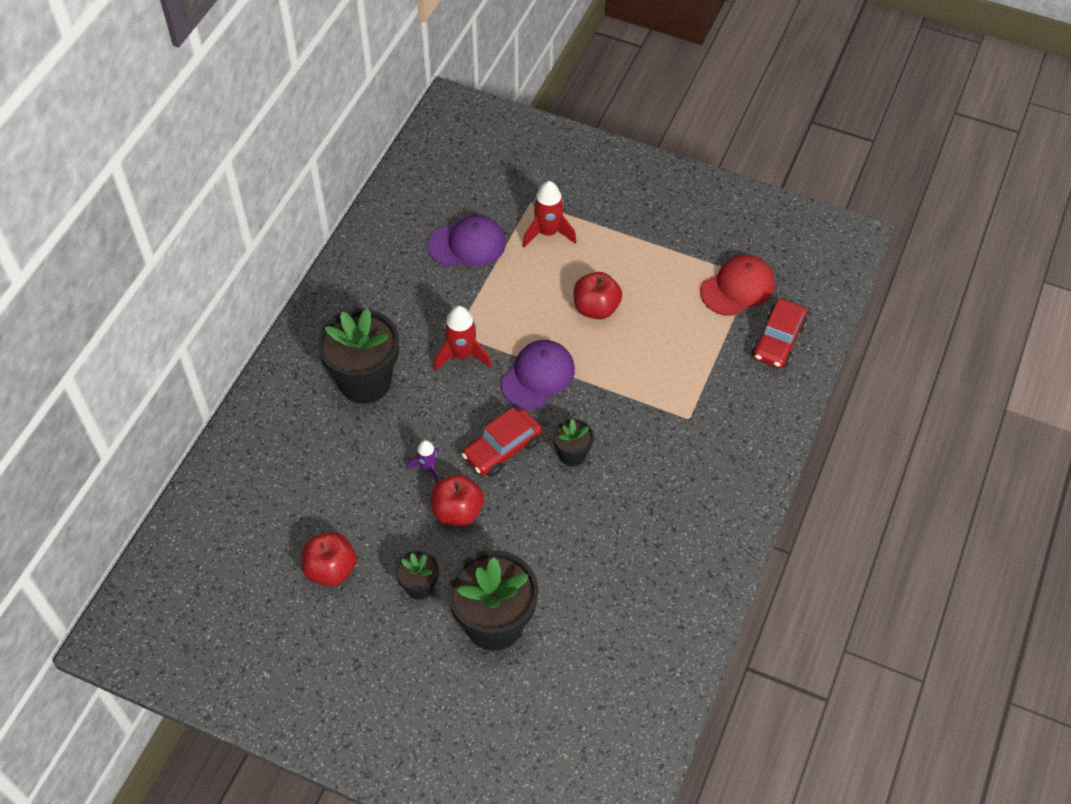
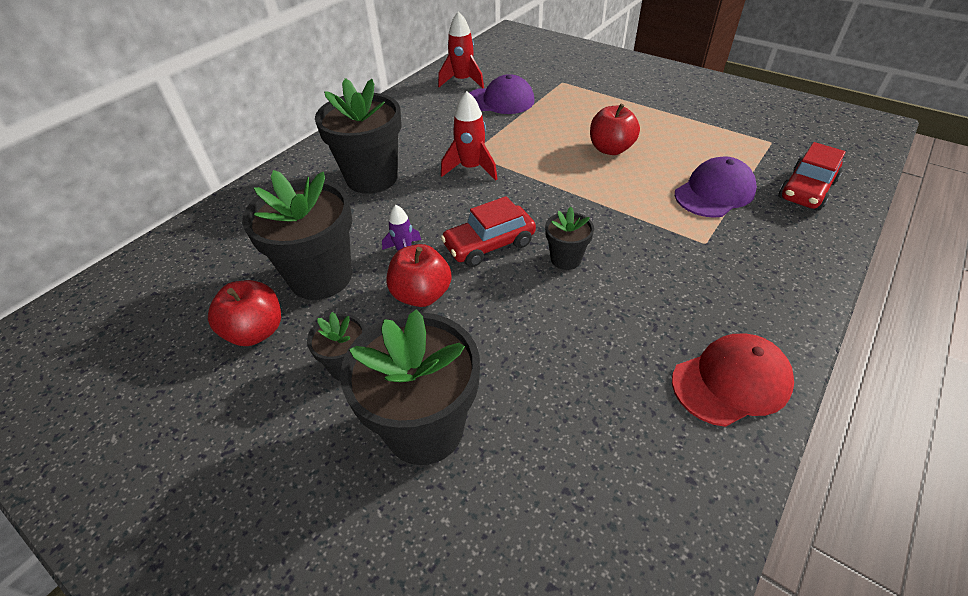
camera: 15 degrees right, 10 degrees down
purple cap [501,340,575,410] -> purple cap moved to [675,156,757,218]
red rocket [523,181,577,247] -> red rocket moved to [438,11,484,88]
red cap [700,255,775,316] -> red cap moved to [672,334,794,427]
none -> black flower pot [242,170,353,300]

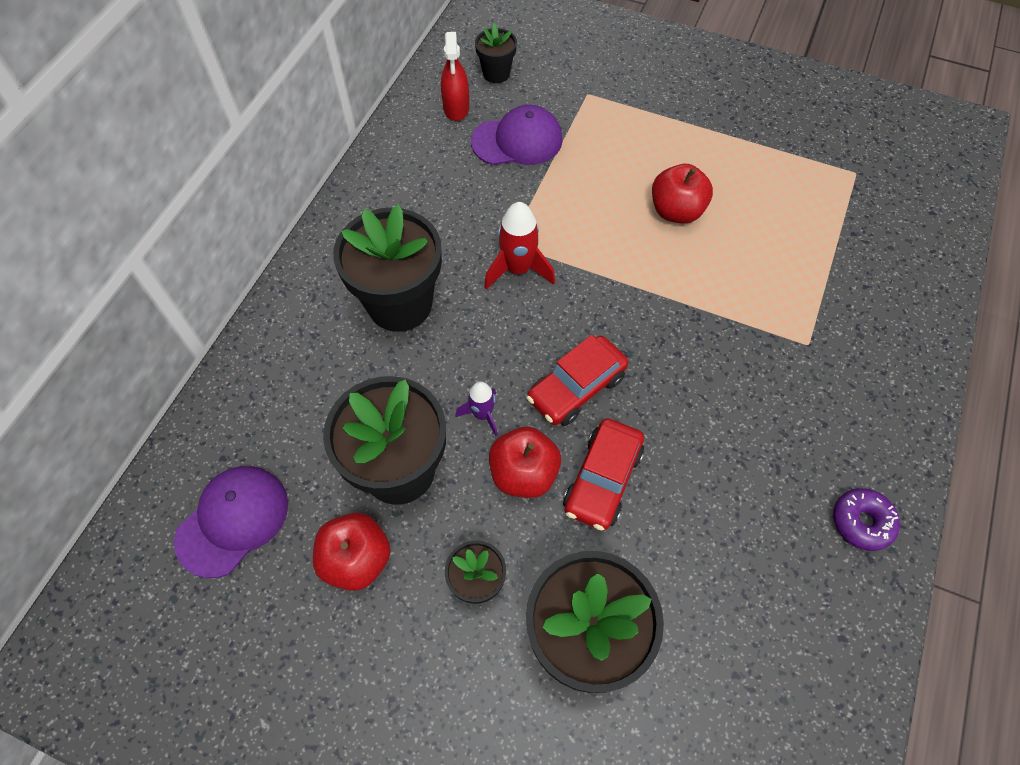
camera: 15 degrees left, 15 degrees up
red rocket [438,11,484,88] -> red spray bottle [441,32,469,121]
black flower pot [545,207,594,270] -> black flower pot moved to [475,23,517,83]
red cap [672,334,794,427] -> purple donut [833,488,900,551]
purple cap [675,156,757,218] -> purple cap moved to [174,466,288,578]
red car [778,142,846,211] -> red car moved to [563,418,644,531]

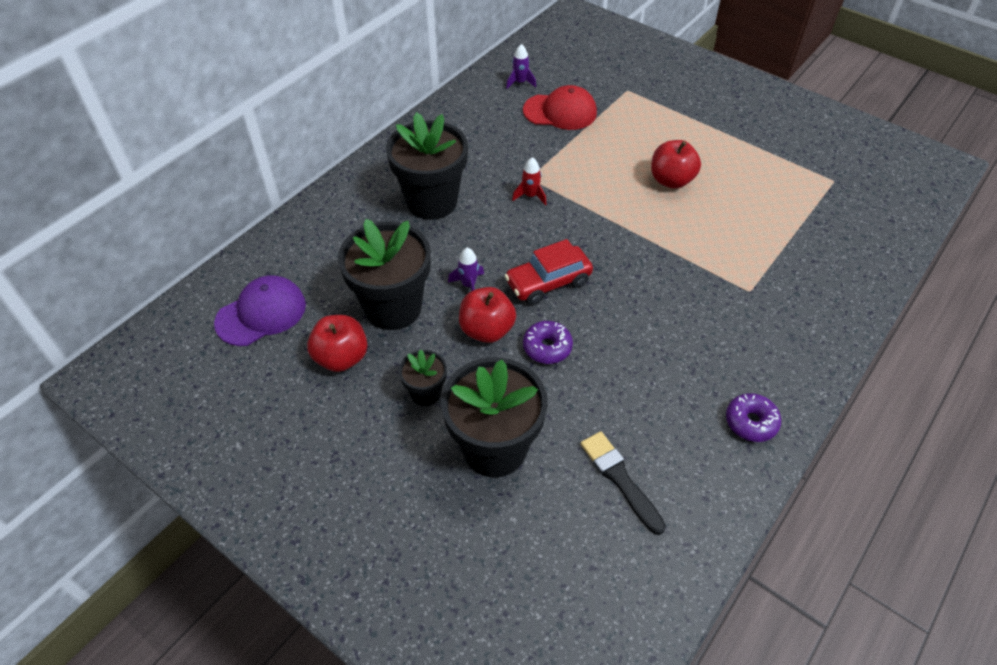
camera: 15 degrees right, 10 degrees down
red spray bottle [441,32,469,121] -> purple rocket [506,44,536,89]
purple cap [471,105,563,165] -> red cap [523,85,597,130]
black flower pot [475,23,517,83] -> none
red rocket [484,202,555,289] -> red rocket [512,157,547,205], size x0.61
red car [563,418,644,531] -> purple donut [523,321,573,364]
none -> black brush [581,431,666,535]

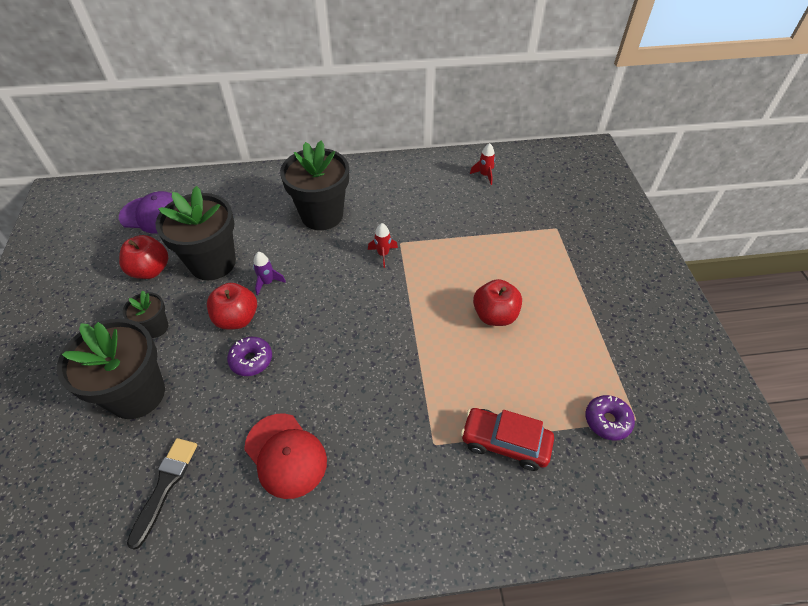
camera: 45 degrees right, 0 degrees up
red car [504,239,593,305] -> red car moved to [461,408,554,471]
purple rocket [506,44,536,89] -> red rocket [470,143,495,185]
red cap [523,85,597,130] -> red cap moved to [244,414,327,499]
purple donut [726,393,781,442] -> purple donut moved to [585,395,635,441]

